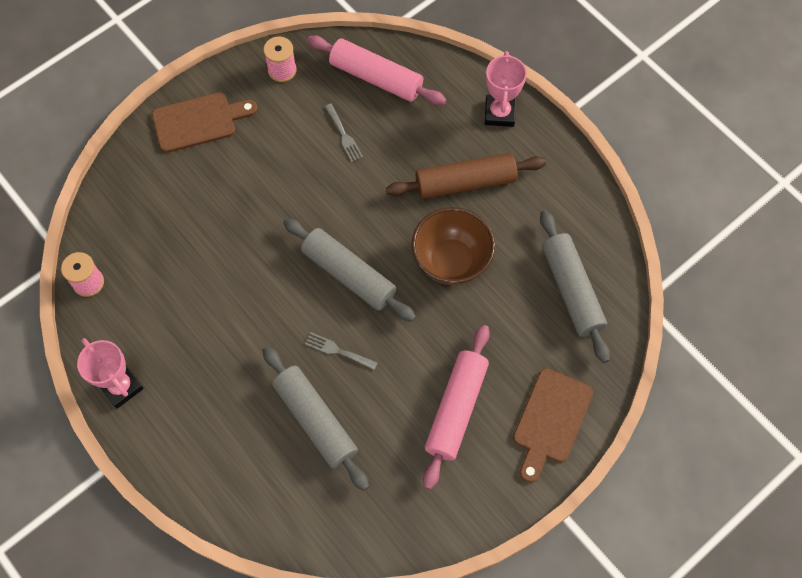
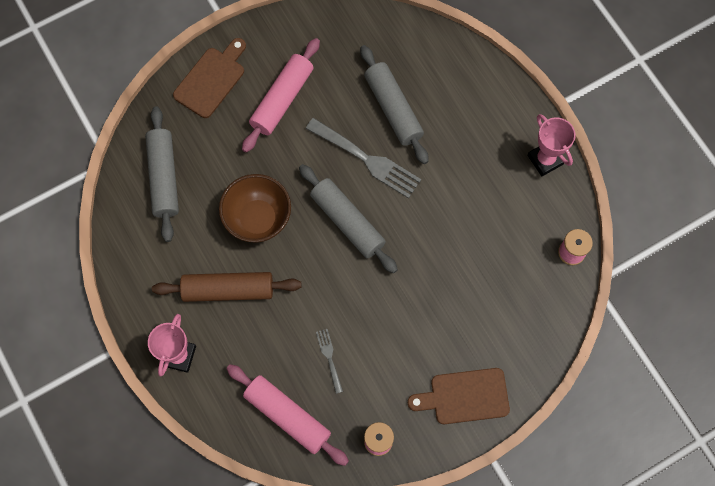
camera: 170 degrees left, 5 degrees up
grey fork [305,332,377,370] -> grey fork [306,118,421,198], size x2.04

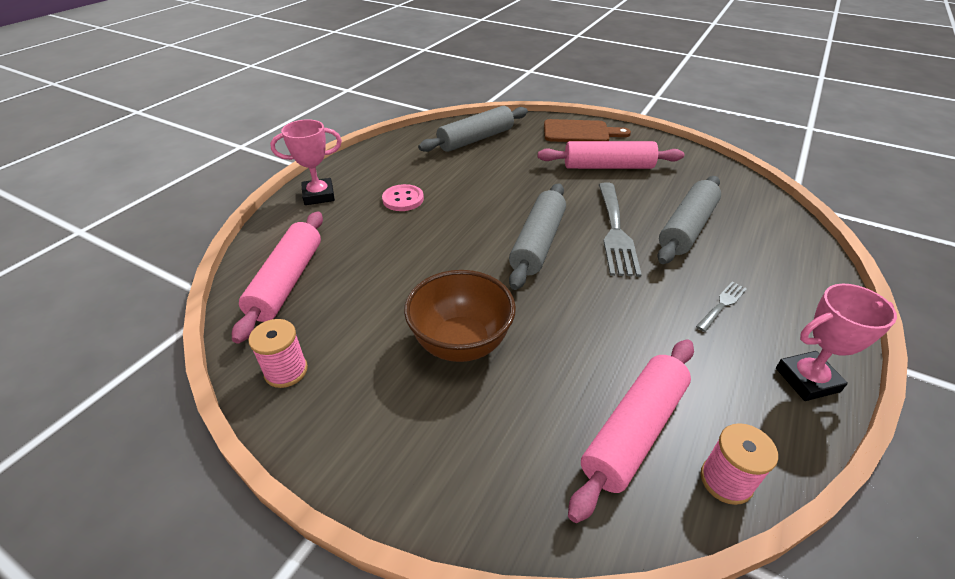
camera: 60 degrees right, 30 degrees down
brown rolling pin [152,272,302,302] -> pink button [382,184,424,211]
brown bowl [219,174,291,243] -> brown bowl moved to [404,270,516,362]
grey fork [316,329,343,394] -> grey fork moved to [696,282,747,332]
brown cutting board [408,368,510,424] -> none
pink trophy [527,114,576,176] -> pink trophy turned 45 degrees clockwise [776,284,897,401]
none -> pink rolling pin [568,339,694,523]

